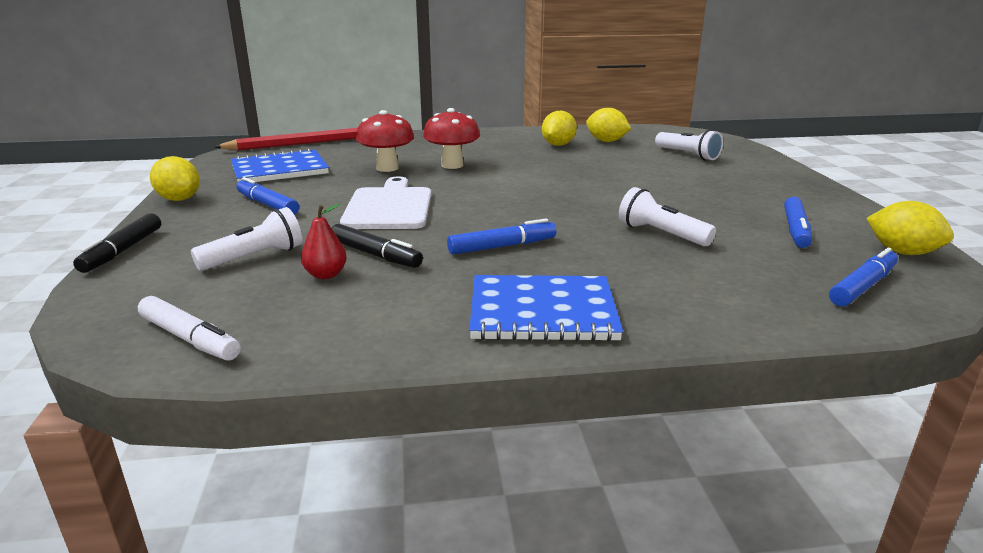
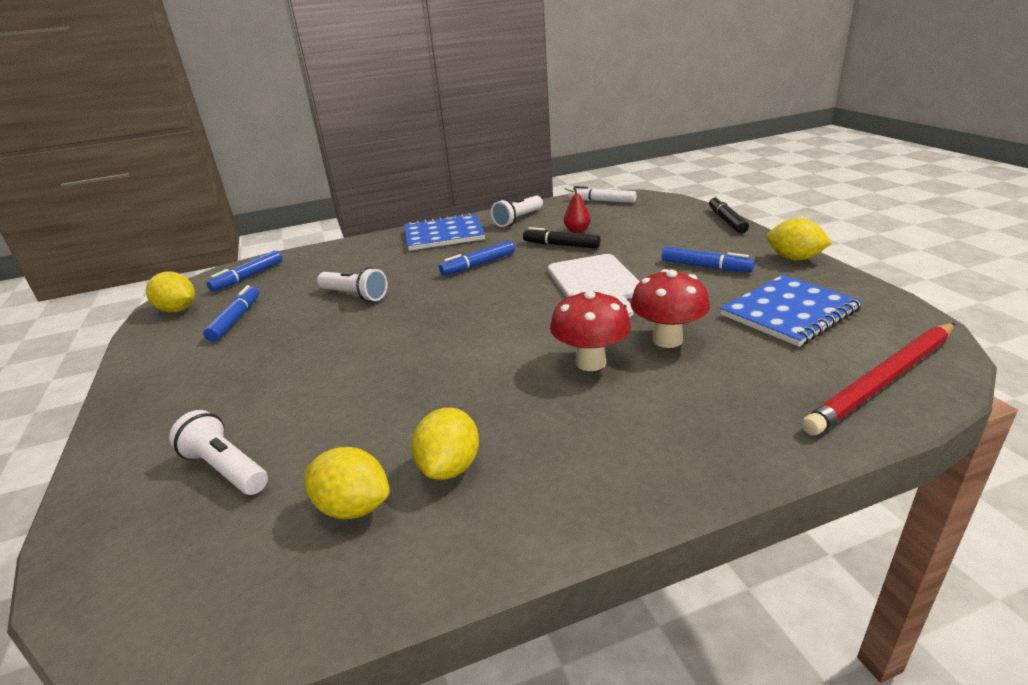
camera: 170 degrees right, 5 degrees up
white flashlight [191,207,303,271] -> white flashlight moved to [491,196,543,227]

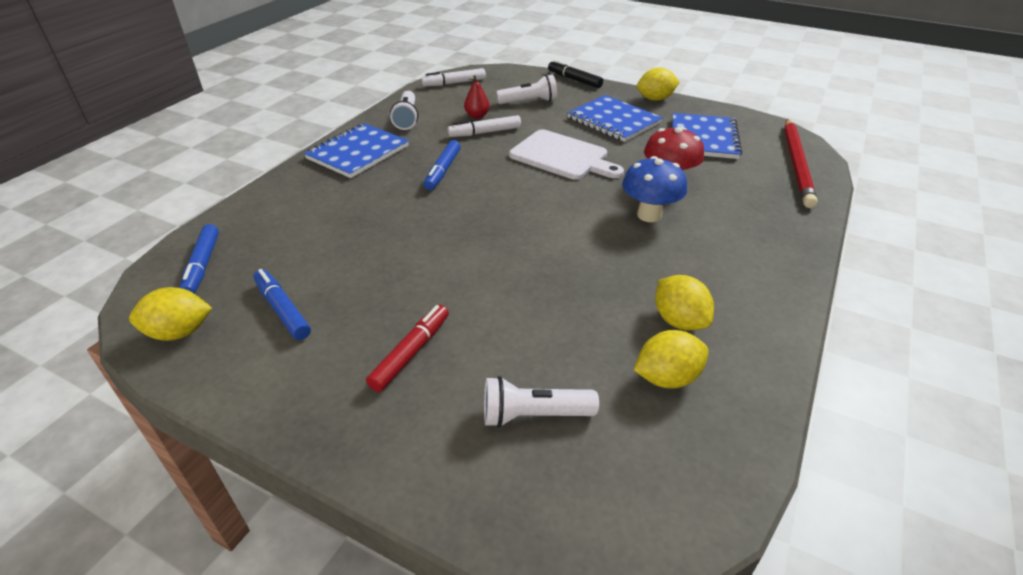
camera: 45 degrees left, 10 degrees up
white flashlight [317,267,388,302] -> white flashlight moved to [496,75,557,104]
black marker [523,227,600,249] -> white marker [448,115,521,137]
red mushroom [550,291,631,371] -> blue mushroom [622,156,687,222]
blue marker [662,247,755,272] -> blue notebook [567,95,663,142]
none -> red marker [366,305,449,392]

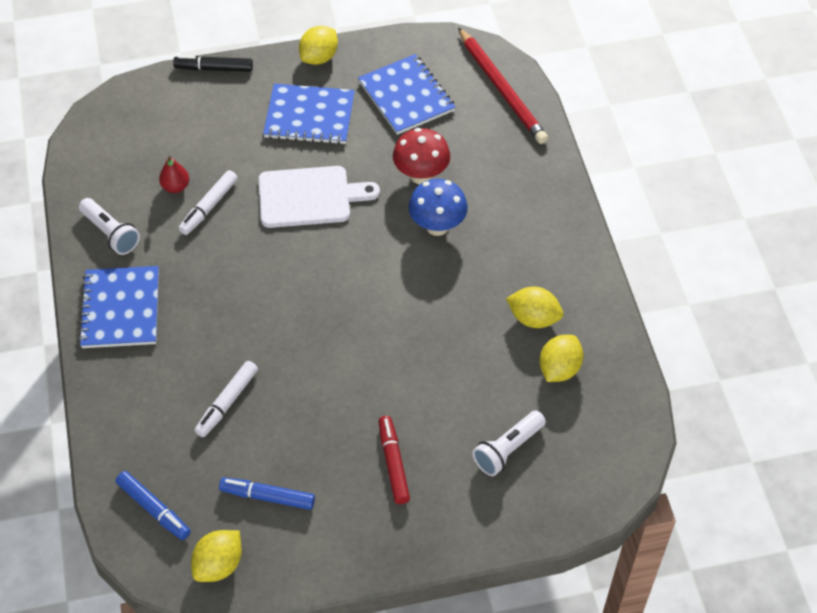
camera: 40 degrees left, 15 degrees up
white marker [421,68,486,87] -> white marker moved to [194,361,258,437]
blue marker [424,140,461,190] -> none
white flashlight [496,75,557,104] -> none

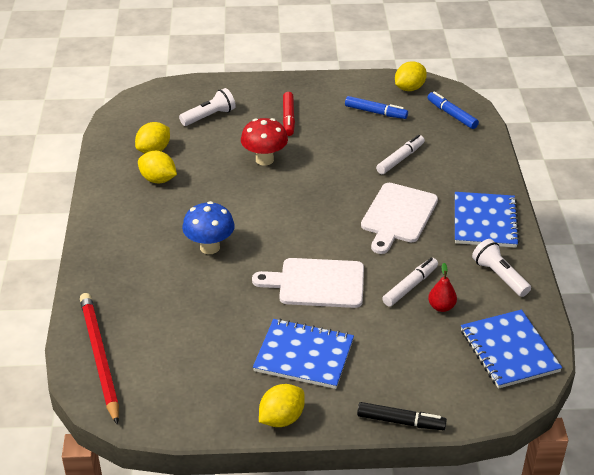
camera: 170 degrees left, 15 degrees down
blue notebook [358,54,455,135] -> blue notebook moved to [461,310,562,389]
red mushroom [393,128,450,184] -> red mushroom moved to [241,118,288,166]
none -> white cutting board [361,183,438,254]

